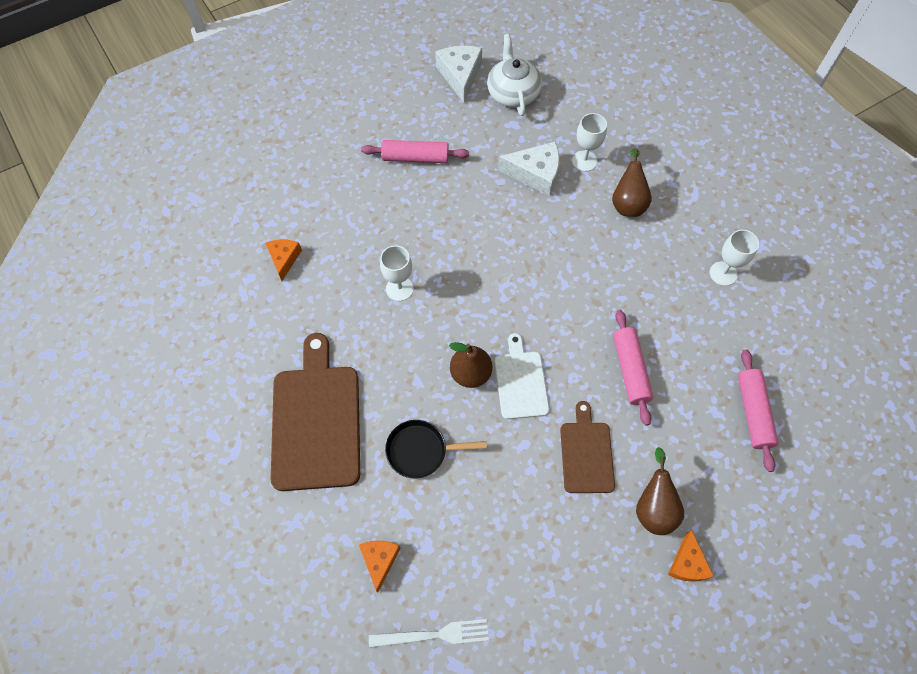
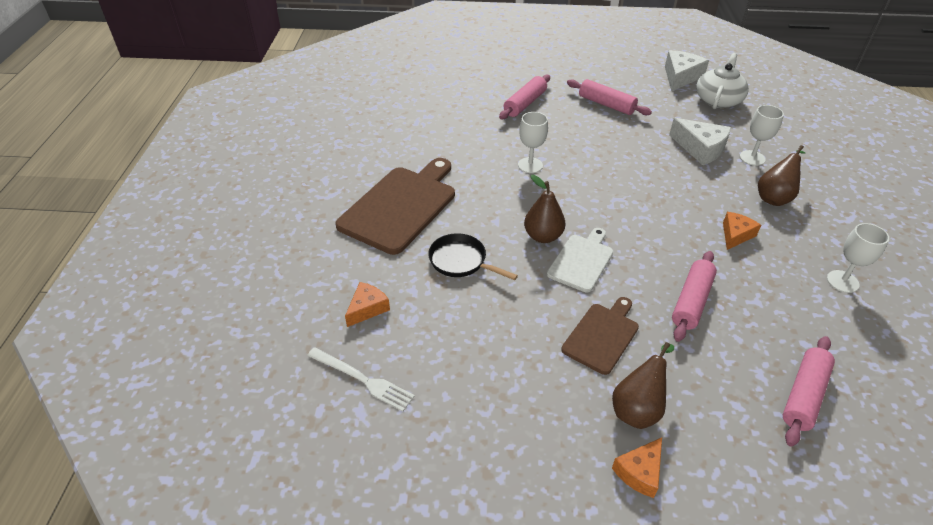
camera: 35 degrees right, 20 degrees down
orange cheese [266,240,302,281] -> orange cheese moved to [723,212,761,250]
none -> pink rolling pin [499,74,550,119]

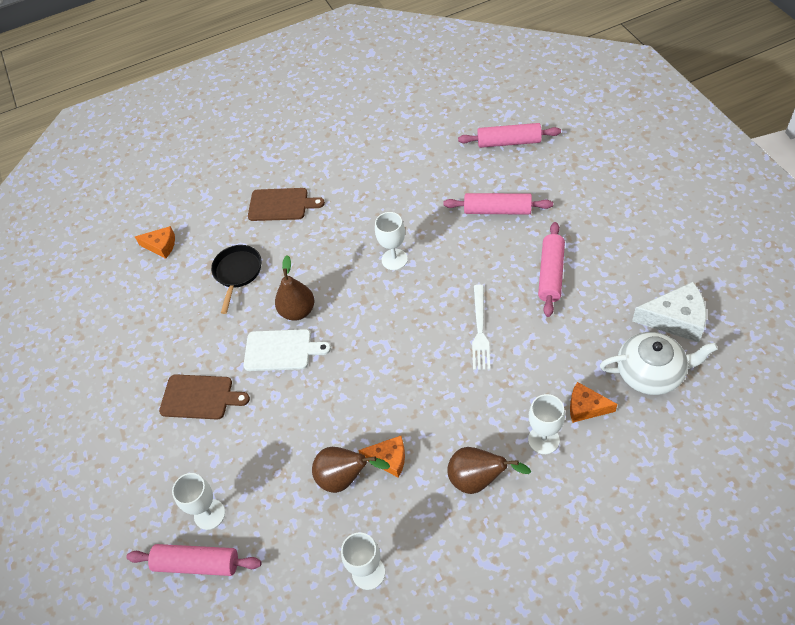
camera: 70 degrees right, 10 degrees up
white fork [307,347,415,411] -> white fork moved to [472,285,490,370]
brown cutting board [335,158,455,255] -> brown cutting board [248,188,325,221], size x0.57
brown pear [612,342,674,429] -> brown pear moved to [312,447,390,493]
orange cheese [612,438,662,498] -> orange cheese moved to [570,382,617,423]
white cheese [669,118,731,165] -> none
pink rolling pin [672,251,717,342] -> pink rolling pin moved to [458,123,561,148]
none -> white goblet [172,473,225,530]

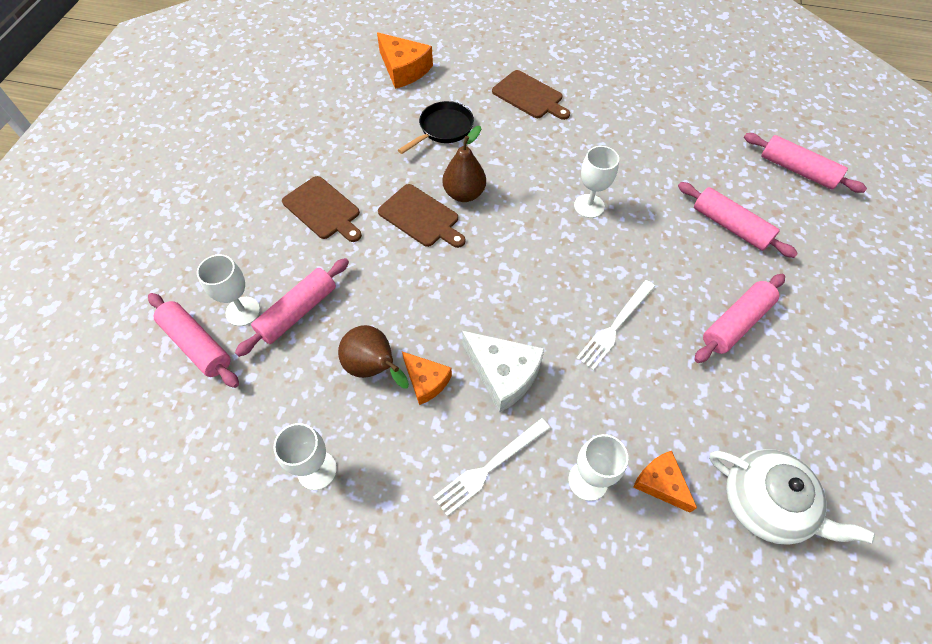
camera: 30 degrees right, 5 degrees up
orange cheese [135,226,175,259] -> orange cheese [377,32,433,89], size x1.58
white cutting board [244,329,331,371] -> brown cutting board [378,184,465,248]
brown pear [447,447,531,494] -> white fork [433,418,550,516]
white cheese [632,282,706,342] -> white cheese moved to [462,331,545,413]
none -> pink rolling pin [235,258,349,357]

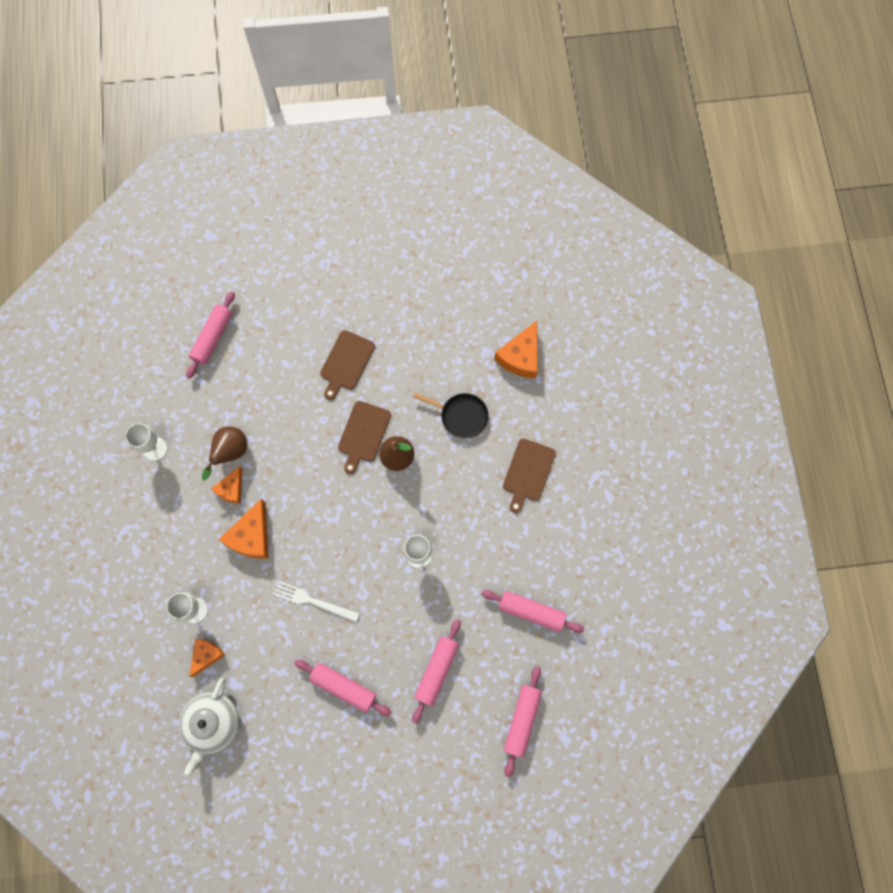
camera: 70 degrees right, 15 degrees up
white goblet [197,254,260,326] -> none
pink rolling pin [235,258,349,357] -> pink rolling pin moved to [481,590,584,633]
white fork [433,418,550,516] -> none
white cheese [462,331,545,413] -> orange cheese [219,498,269,559]

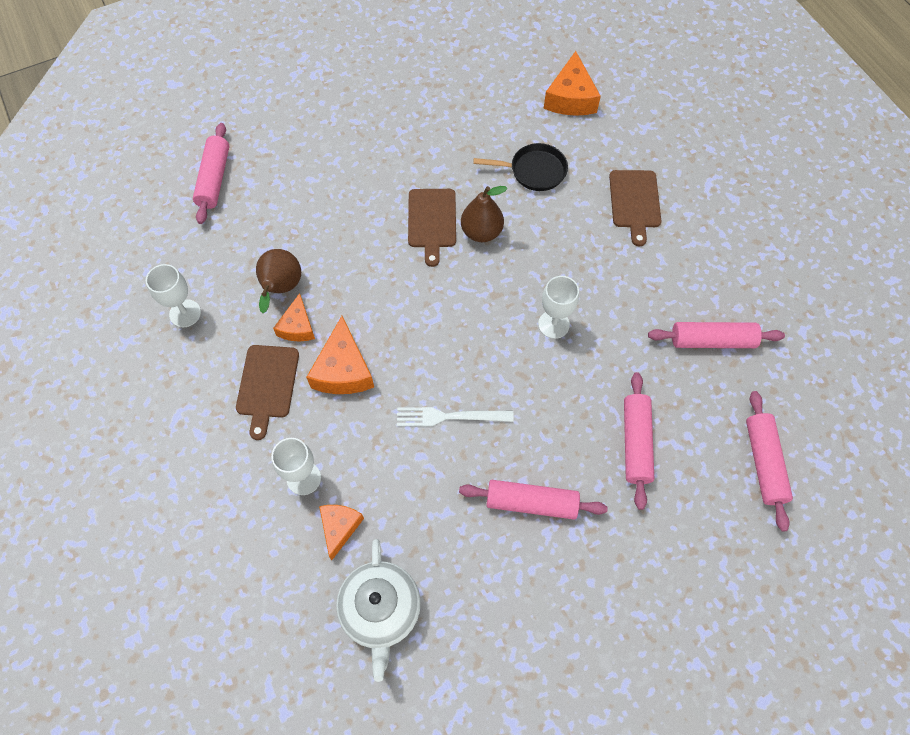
camera: 20 degrees left, 10 degrees down
brown cutting board [320,330,375,400] -> brown cutting board moved to [236,345,299,440]

